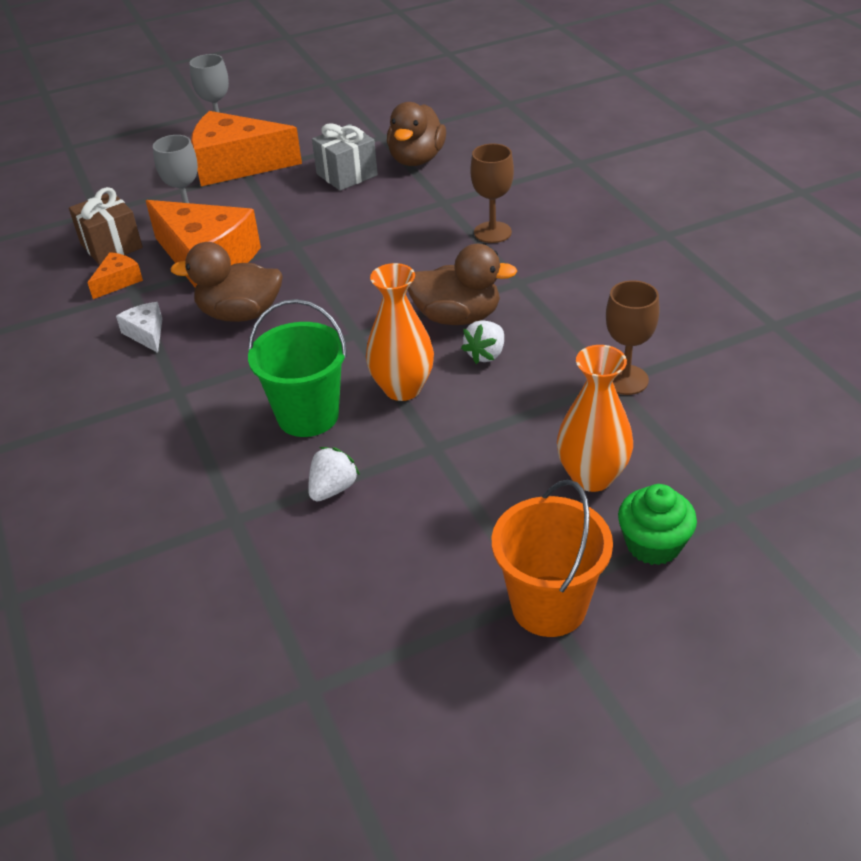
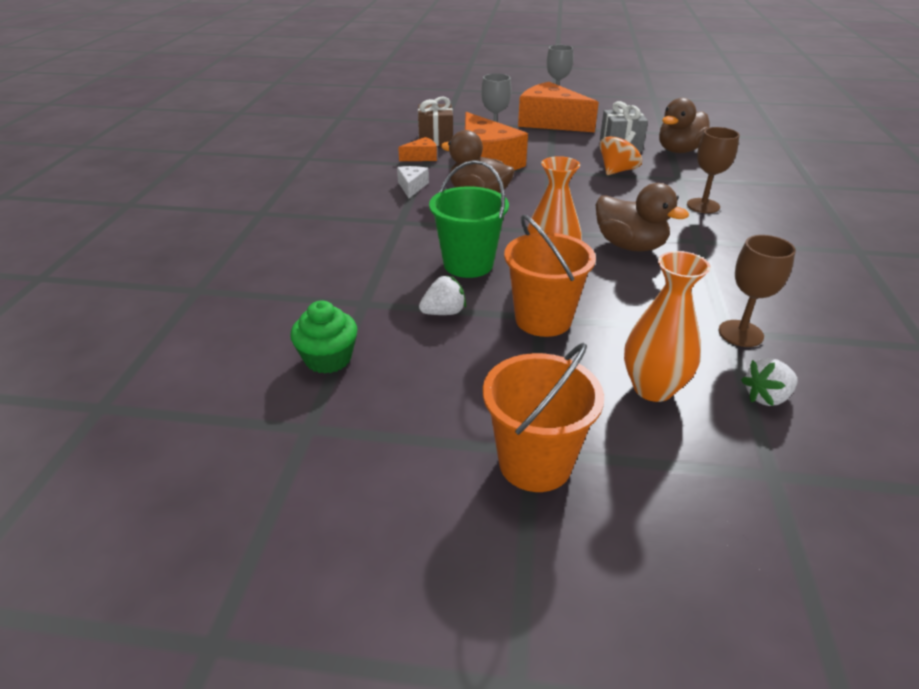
camera: 30 degrees right, 5 degrees down
white strawberry [461,320,504,364] -> white strawberry moved to [741,358,798,406]
green cupcake [618,484,697,565] -> green cupcake moved to [290,300,357,374]
none -> orange bucket [504,214,596,337]
none -> orange spinning top [600,131,642,175]

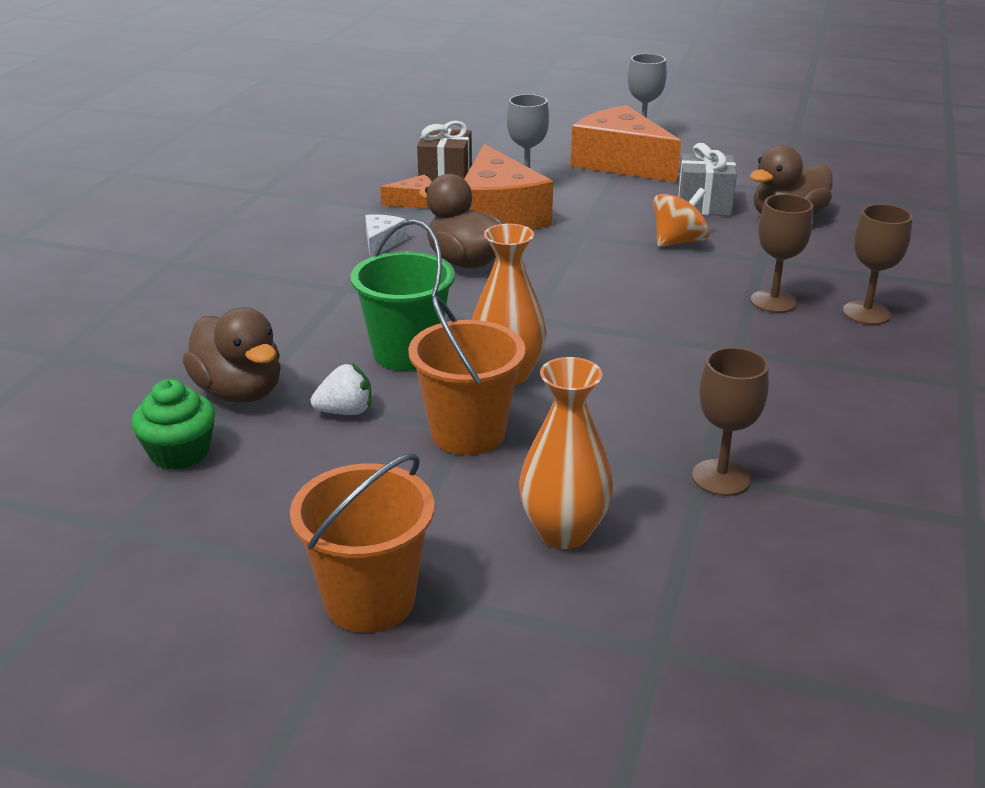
camera: 10 degrees right, 5 degrees down
brown duck [596,183,689,251] -> brown duck moved to [183,307,281,403]
white strawberry [741,358,798,406] -> none
none -> brown goblet [843,204,913,325]

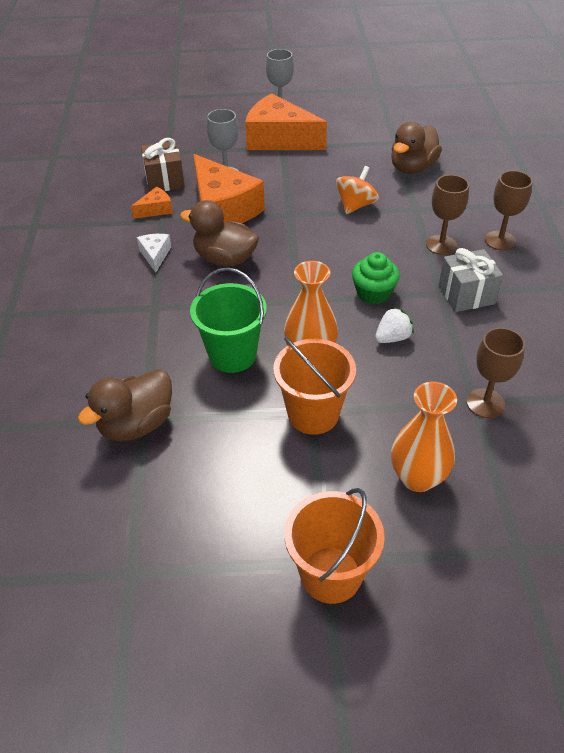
camera: 20 degrees left, 15 degrees up
green cupcake [131,379,215,470] -> green cupcake moved to [352,252,400,304]
brown duck [183,307,281,403] -> brown duck turned 105 degrees clockwise [78,369,172,441]
white strawberry [311,364,371,415] -> white strawberry moved to [375,307,414,343]
grey gift [678,143,737,216] -> grey gift moved to [439,248,503,312]

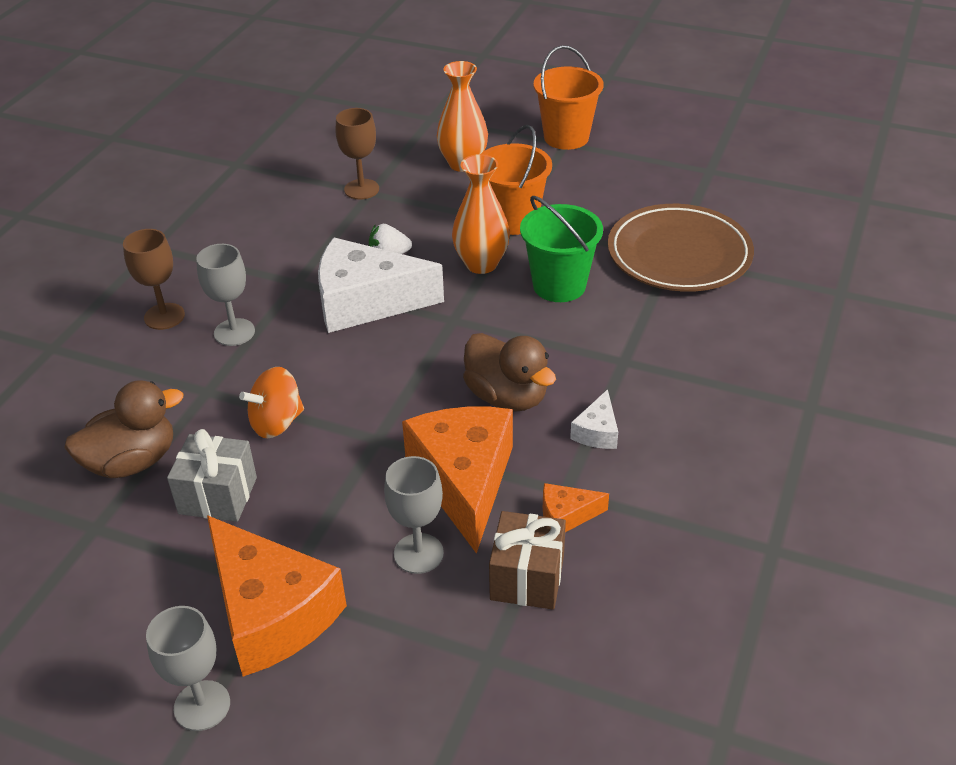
camera: 155 degrees left, 5 degrees down
brown duck [78,369,172,441] -> brown plate [608,204,754,292]
green cupcake [352,252,400,304] -> white cheese [318,237,444,333]
brown goblet [426,175,469,255] -> grey goblet [196,244,255,346]
grey gift [439,248,503,312] -> grey gift moved to [167,429,257,522]

